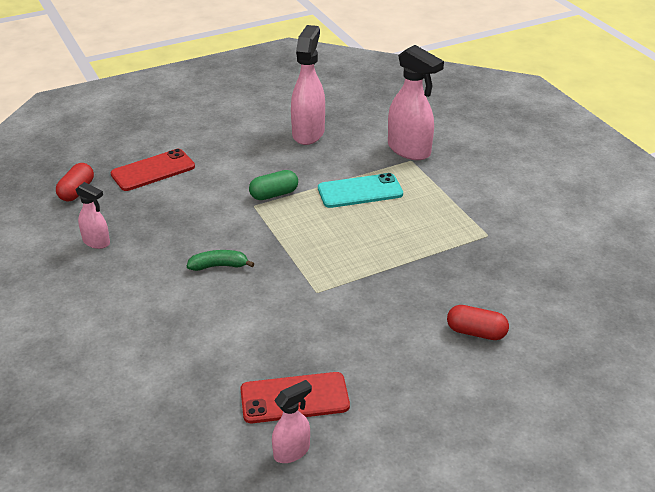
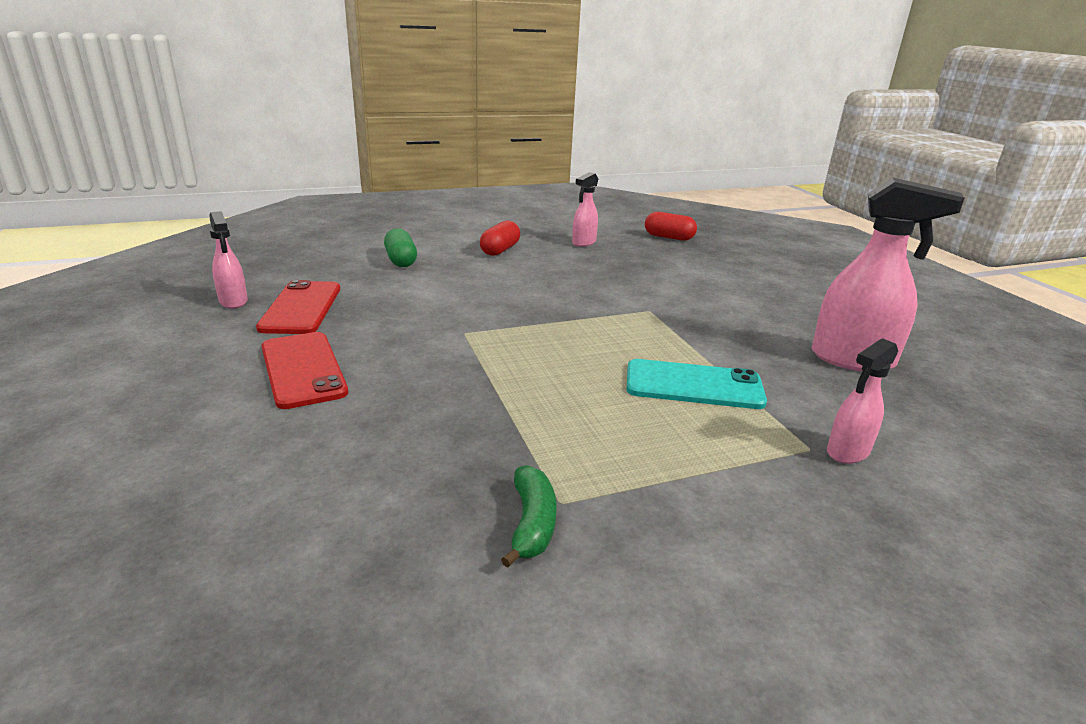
camera: 95 degrees right, 10 degrees down
red phone [110,149,195,191] -> red phone moved to [261,332,348,409]
green banana [187,250,254,271] -> green banana moved to [501,465,557,568]
green capsule [249,170,298,200] -> green capsule moved to [384,228,417,267]
turquoise phone [318,173,403,208] -> turquoise phone turned 75 degrees counterclockwise [627,359,767,409]
pink spray bottle [388,45,444,160] -> pink spray bottle [827,338,898,464], size x0.55
red capsule [447,305,509,340] -> red capsule moved to [480,221,520,256]

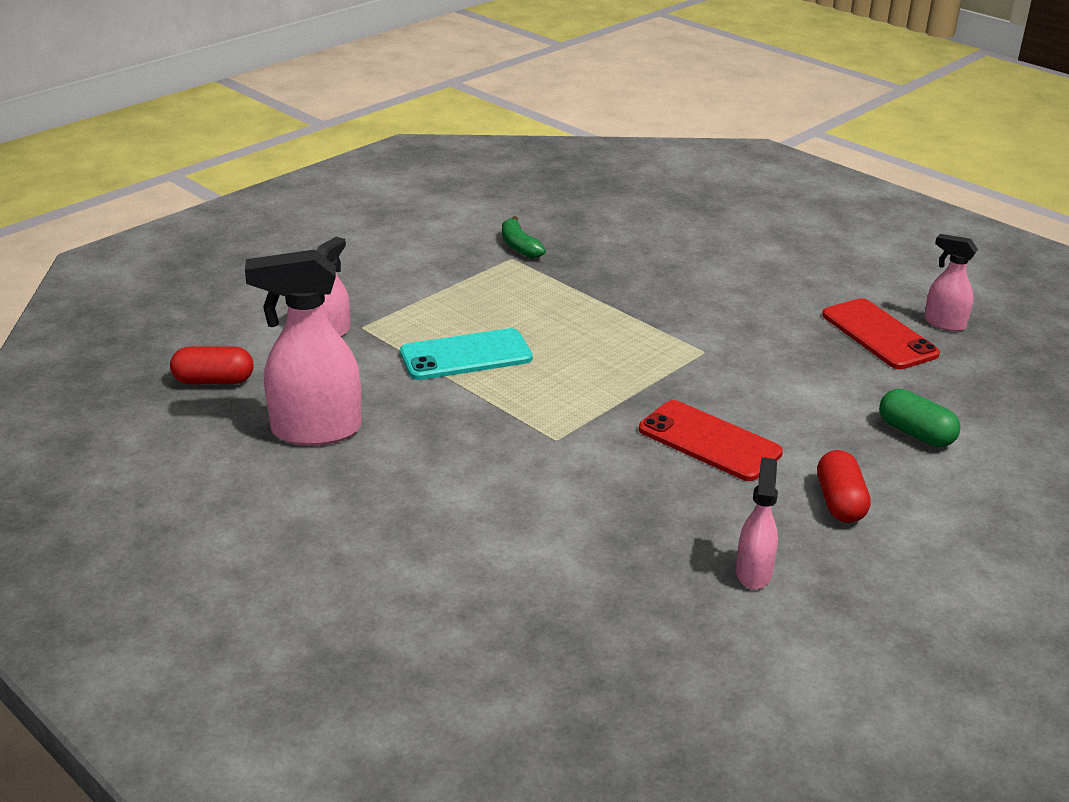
camera: 155 degrees right, 5 degrees up
red phone [261,332,348,409] -> red phone moved to [639,400,783,481]
red capsule [645,212,697,241] -> red capsule moved to [170,346,253,384]

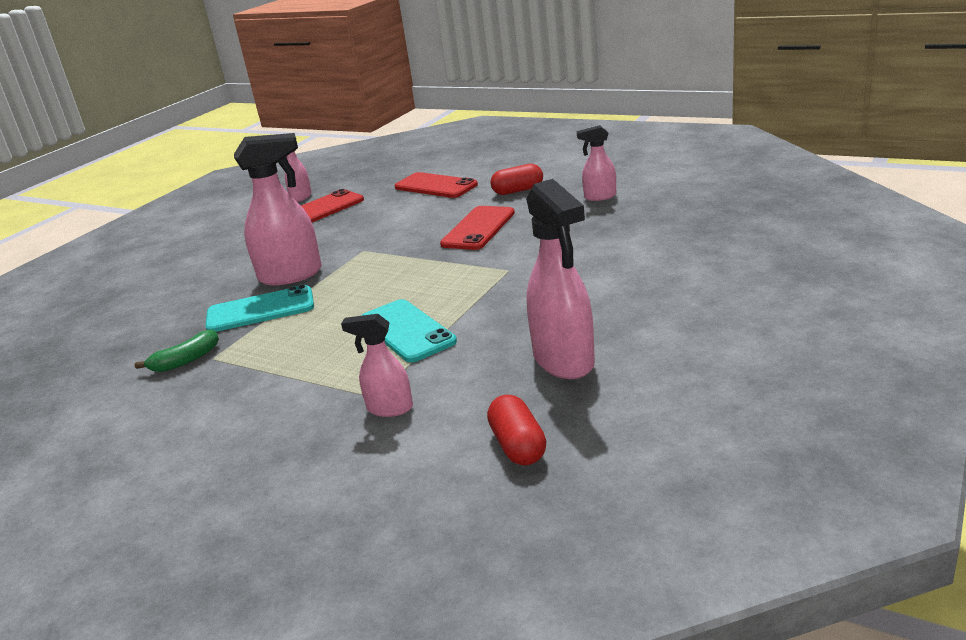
camera: 100 degrees left, 5 degrees down
green capsule [879,389,960,447] -> red phone [395,172,478,198]
none -> turquoise phone [205,285,314,332]
none -> pink spray bottle [234,133,322,286]

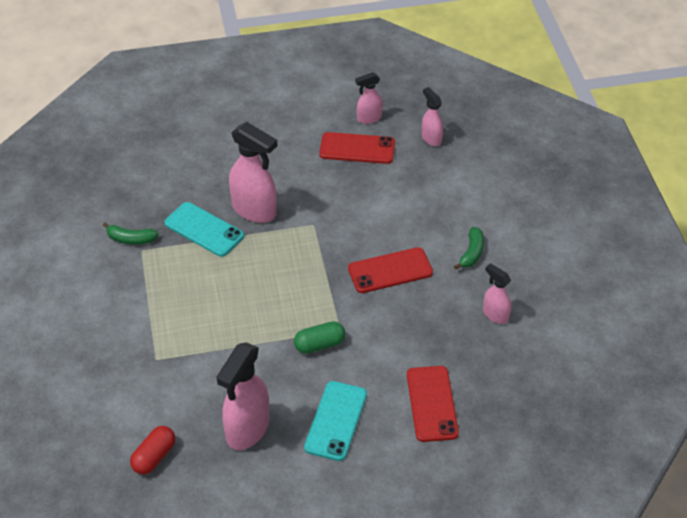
camera: 45 degrees right, 20 degrees up
pink spray bottle [341,314,413,417] -> pink spray bottle moved to [422,87,443,146]
turquoise phone [361,299,457,362] -> turquoise phone moved to [304,381,367,461]
red phone [395,172,478,198] -> red phone moved to [407,366,459,442]
red capsule [490,164,543,195] -> green banana [454,227,484,269]
none -> green capsule [294,321,345,354]

